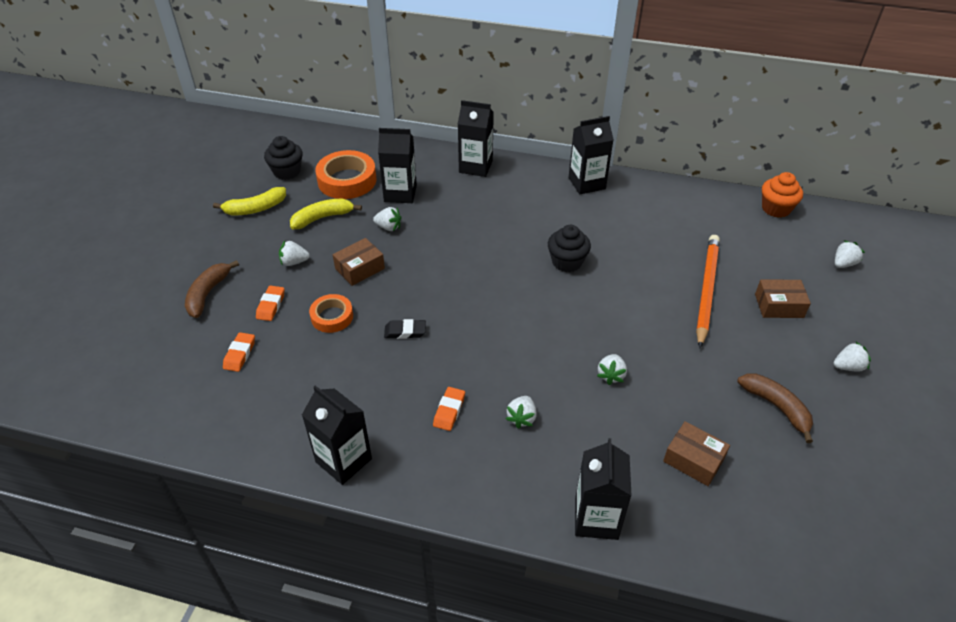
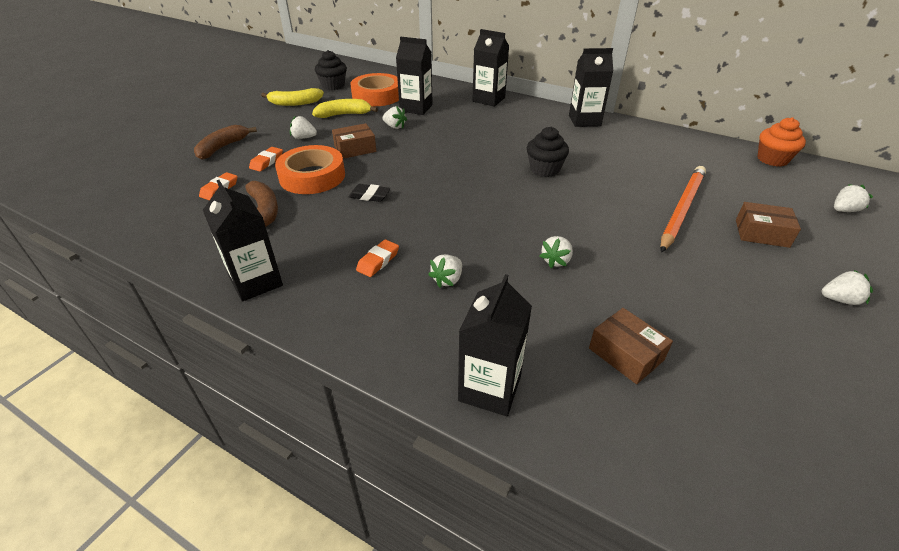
camera: 15 degrees right, 5 degrees down
orange tape [309,294,353,333] -> orange tape [275,145,345,194], size x1.67
brown banana [737,373,813,443] -> brown banana moved to [245,181,278,227]

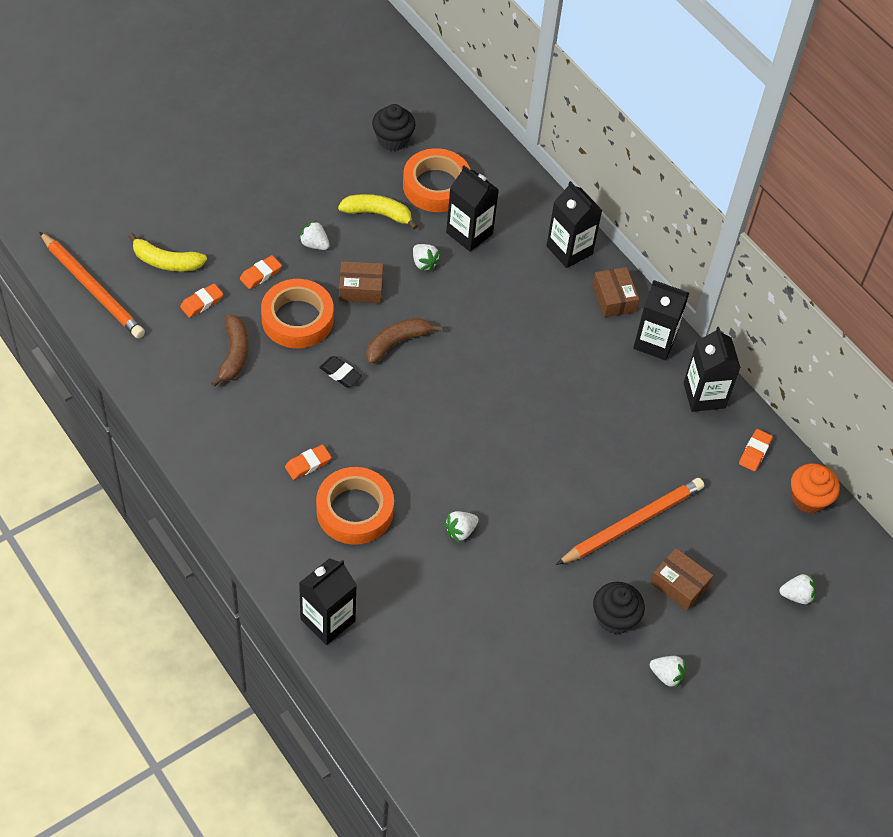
camera: 20 degrees right, 15 degrees up
brown banana [194,125,257,160] -> brown banana moved to [366,318,442,364]
black carton [203,180,283,302] -> black carton moved to [683,327,741,412]
yellow banana [261,88,324,106] -> yellow banana moved to [128,233,207,271]
white strawberry [428,254,462,288] -> orange tape [316,467,394,545]
black cupcake [527,127,569,177] -> black cupcake moved to [593,582,645,634]
brown box [589,308,673,384] -> brown box moved to [592,267,639,317]
none -> orange pencil [39,232,145,338]
none -> orange eraser [739,429,773,471]

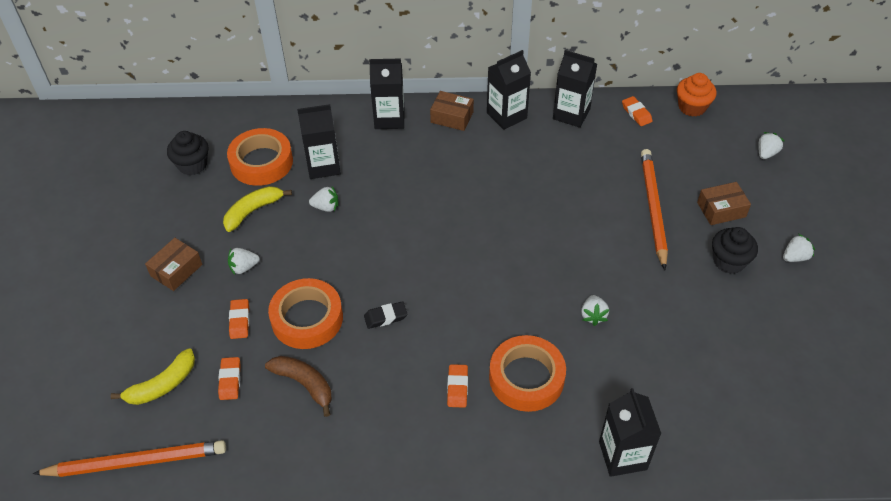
camera: 50 degrees left, 5 degrees down
brown box [339,261,383,303] -> brown box moved to [145,238,202,291]
brown banana [366,318,442,364] -> none

